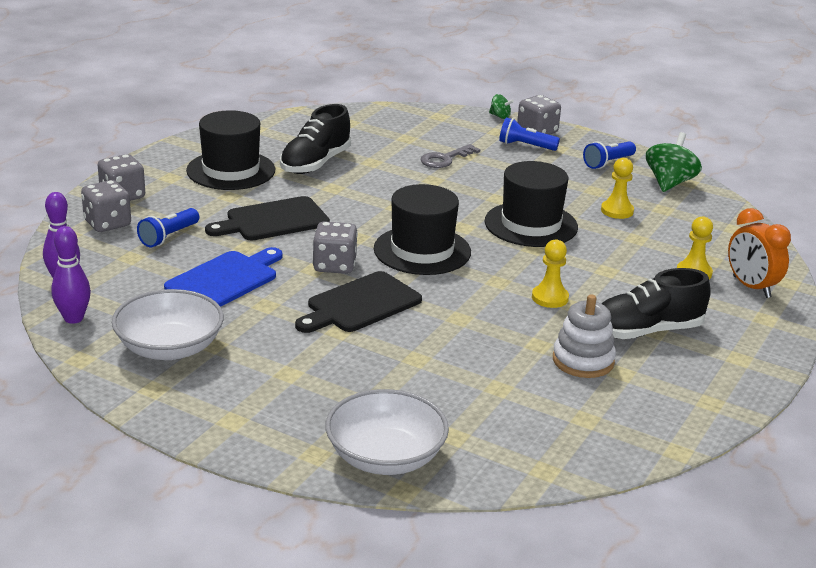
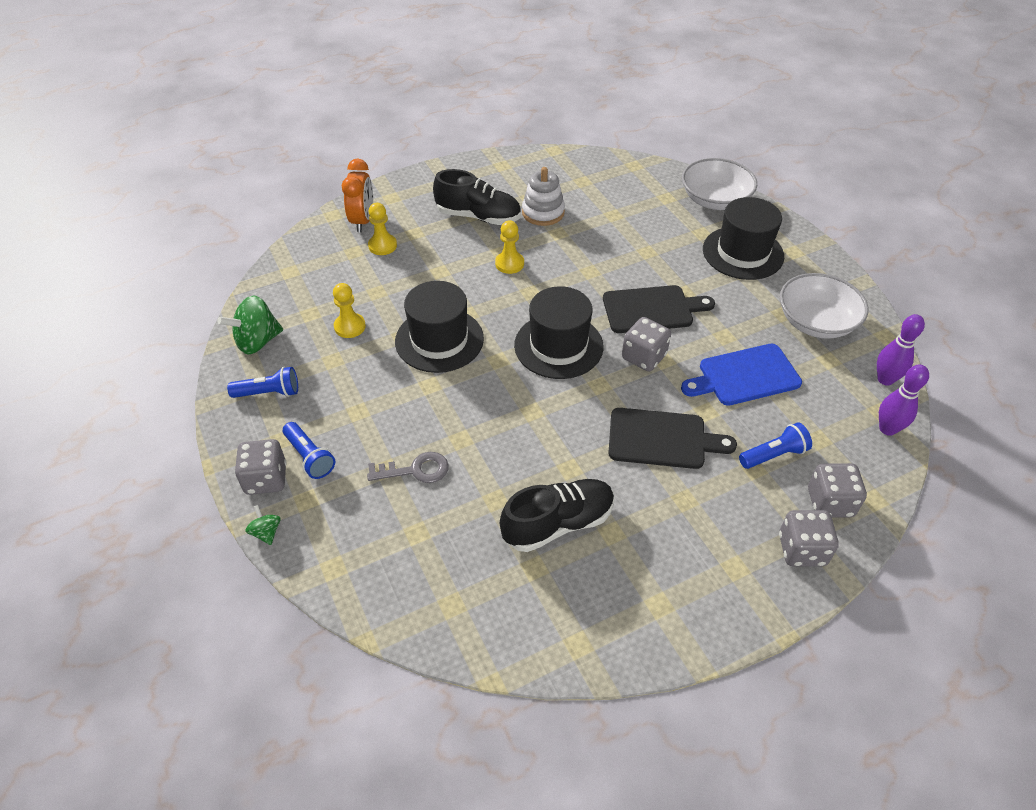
camera: 145 degrees left, 20 degrees up
black hat [186,110,275,190] -> black hat moved to [703,197,784,280]

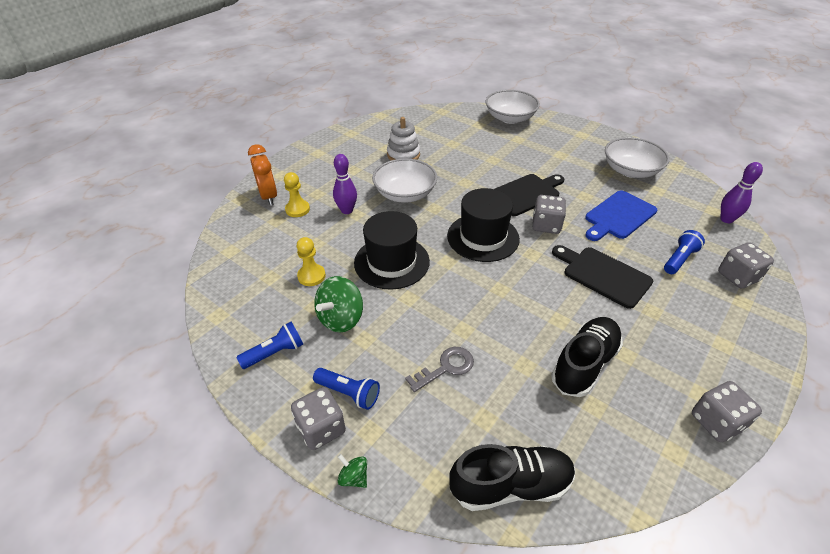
camera: 25 degrees left, 5 degrees down
green spinning top [218,295,283,355] -> green spinning top moved to [314,276,363,332]
black shoe [433,169,521,225] -> black shoe moved to [449,444,575,511]
yellow pawn [495,220,524,274] -> white bowl [372,159,437,203]
black cutting board [608,408,737,469] -> black cutting board turned 120 degrees counterclockwise [552,245,653,309]
black hat [703,197,784,280] -> none
grey dice [779,510,839,566] -> grey dice moved to [692,381,762,442]
purple bowling pin [877,314,925,386] -> purple bowling pin moved to [333,154,357,214]

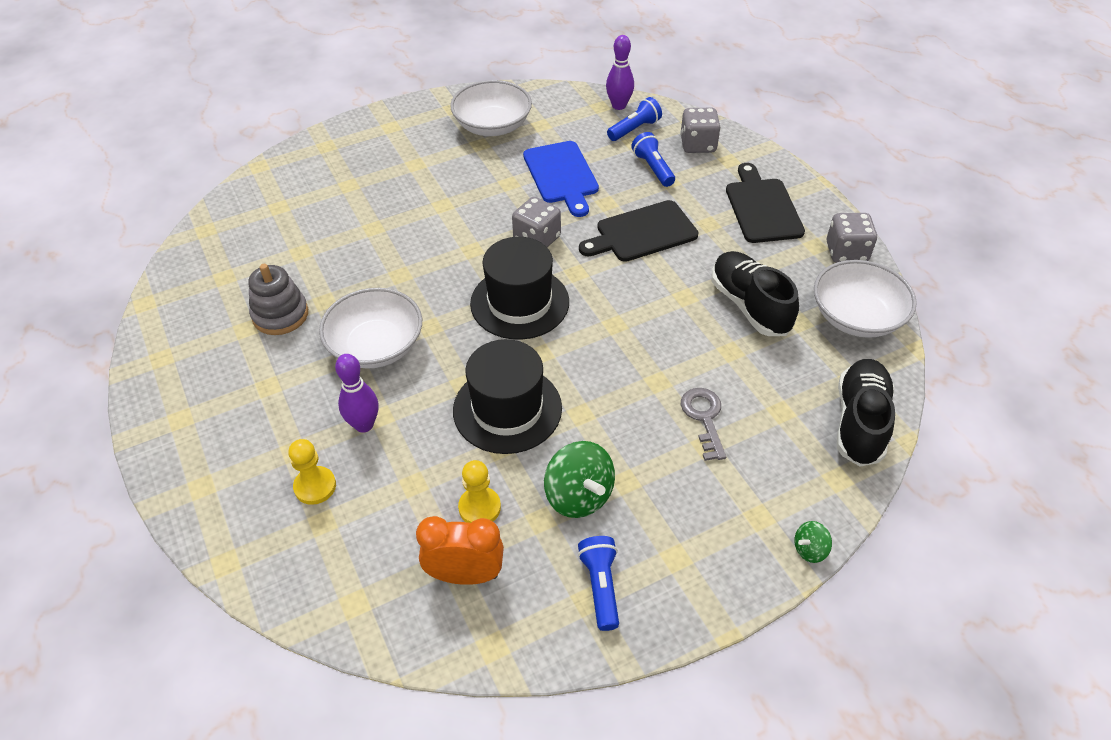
camera: 65 degrees left, 5 degrees up
orange clock [248,144,277,206] -> orange clock moved to [416,516,504,585]
grey dice [291,387,346,450] -> none
blue flashlight [313,368,380,410] -> blue flashlight moved to [607,97,662,141]
white stacking toy [387,117,420,160] -> grey stacking toy [248,264,308,335]
white bowl [485,90,540,124] -> white bowl moved to [814,260,917,338]
black cutting board [495,174,564,216] -> black cutting board moved to [726,163,805,243]

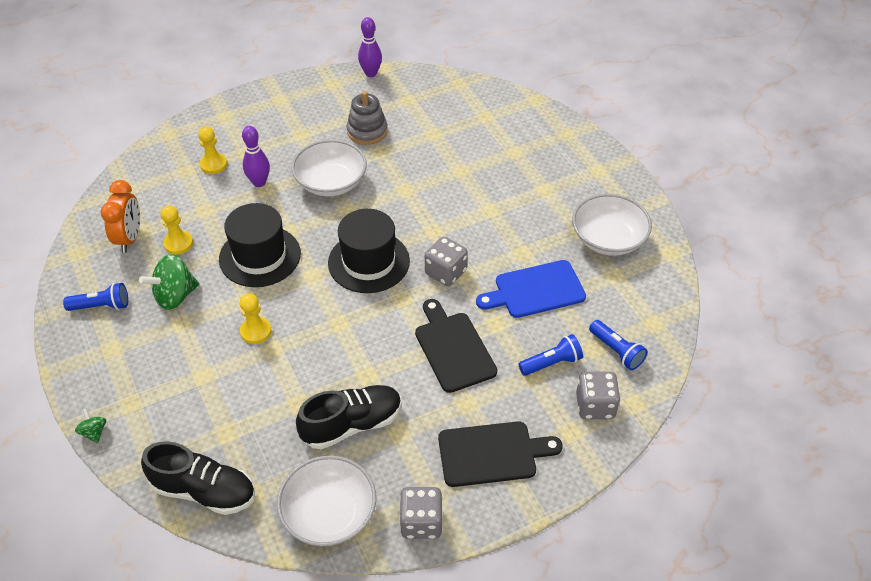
camera: 90 degrees right, 0 degrees up
purple bowling pin [606,35,634,110] -> purple bowling pin moved to [358,17,382,77]
grey key [681,388,726,461] -> none
none -> yellow pawn [239,294,272,344]

